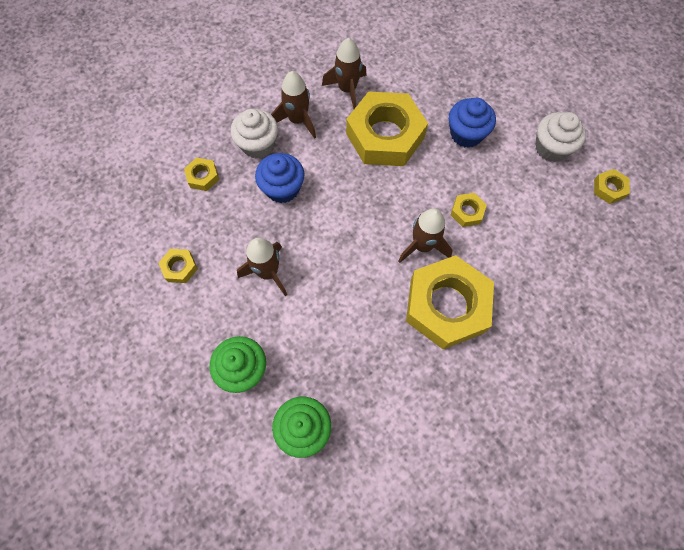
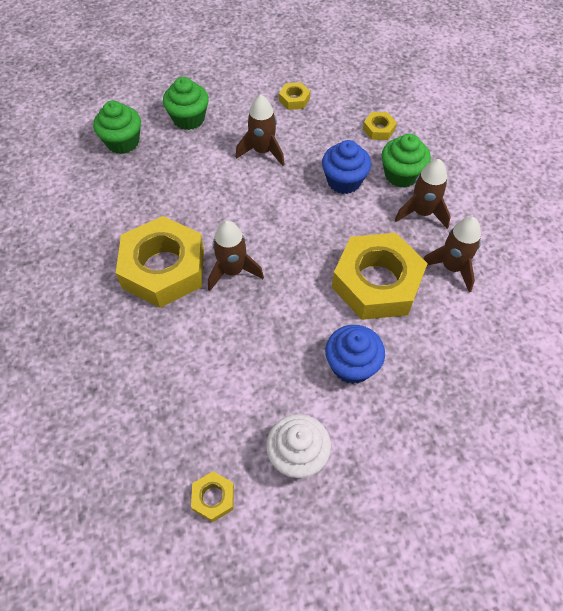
camera: 110 degrees right, 10 degrees down
white cupcake [230,109,278,159] -> green cupcake [381,134,431,188]
yellow nut [451,193,487,227] -> none

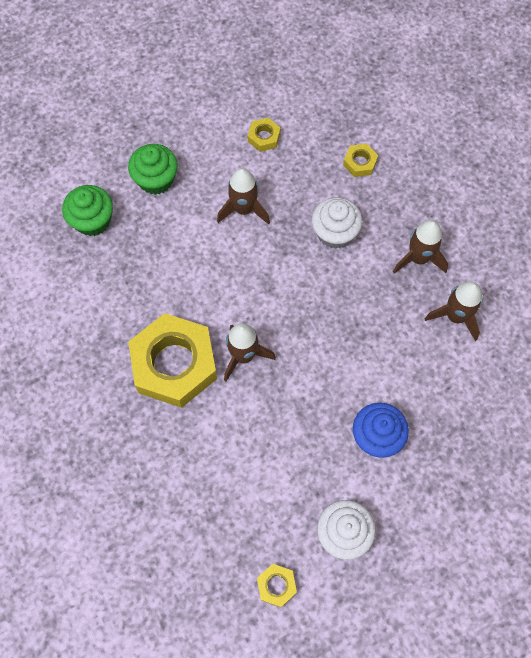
camera: 10 degrees left, 10 degrees up
blue cupcake [322,140,371,194] -> white cupcake [312,197,362,249]
yellow nut [332,233,428,320] -> none
green cupcake [381,134,431,188] -> none

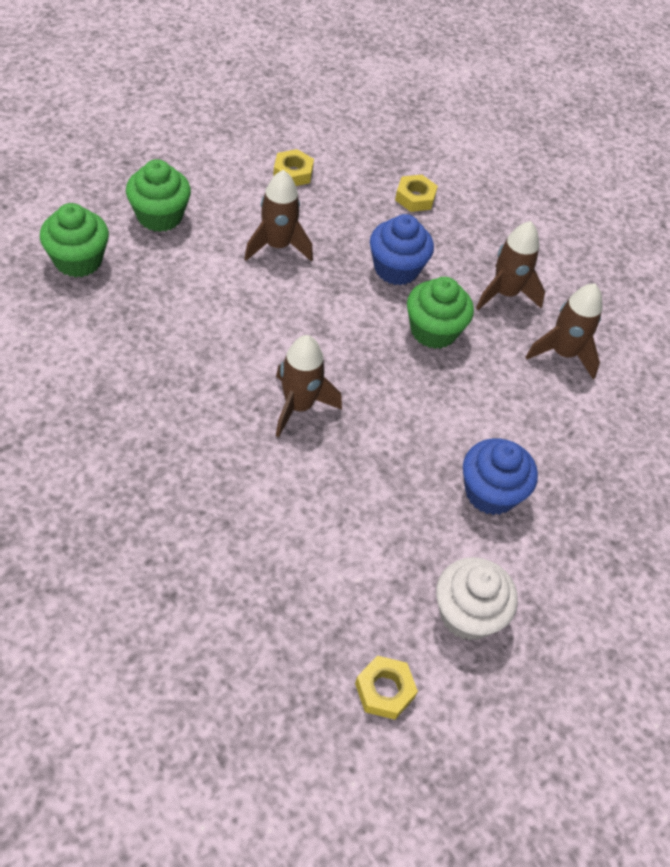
camera: 15 degrees left, 15 degrees down
yellow nut [128,313,217,408] -> none
white cupcake [312,197,362,249] -> blue cupcake [370,214,434,286]
none -> green cupcake [407,277,474,349]

